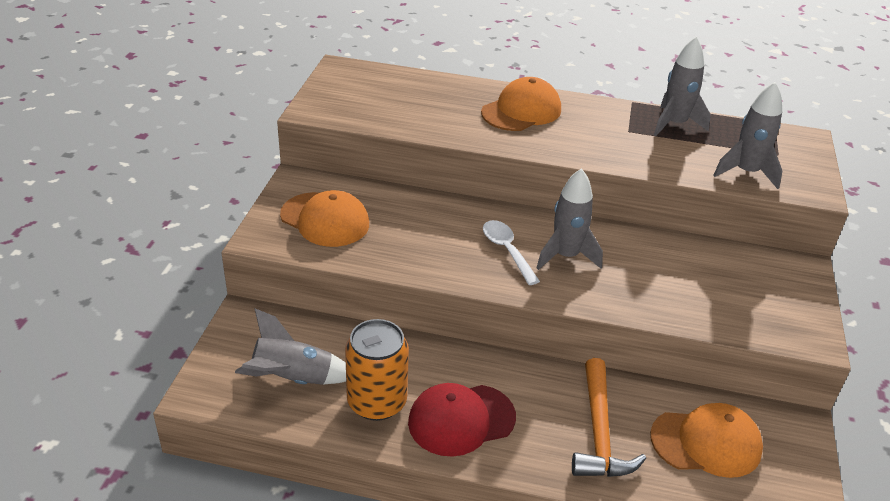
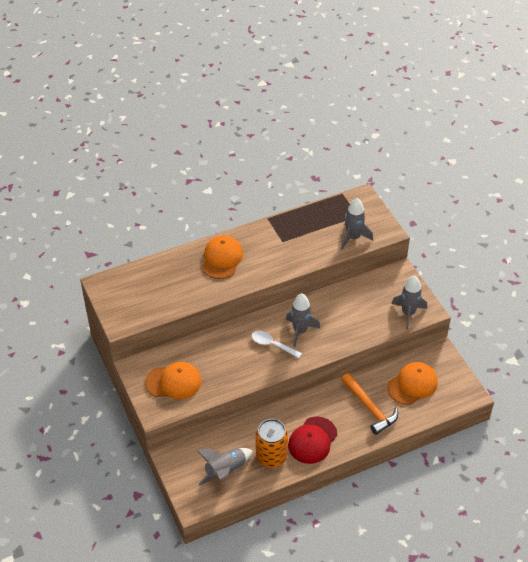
camera: 35 degrees left, 10 degrees up
grey rocket [654,36,711,136] -> grey rocket moved to [392,276,427,329]

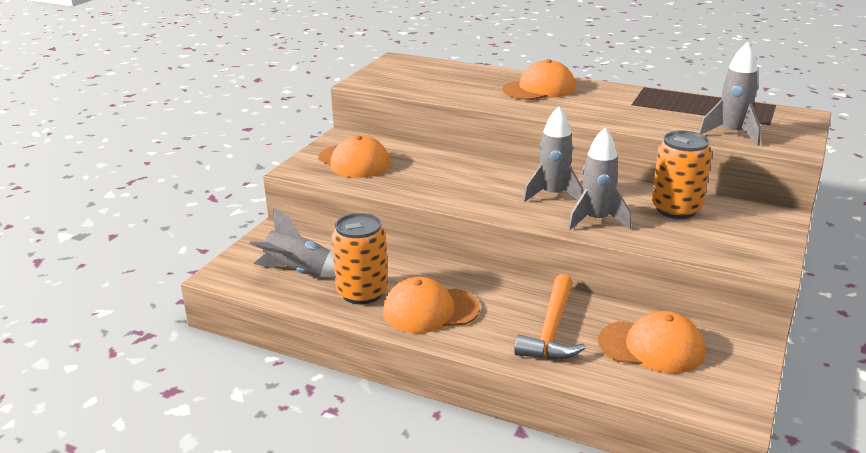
camera: 50 degrees right, 20 degrees down
white spoon [252,331,302,359] -> none
red cap [288,417,337,464] -> orange cap [383,277,480,333]
grey rocket [392,276,427,329] -> grey rocket moved to [568,128,631,231]
none -> orange can [652,131,712,219]

